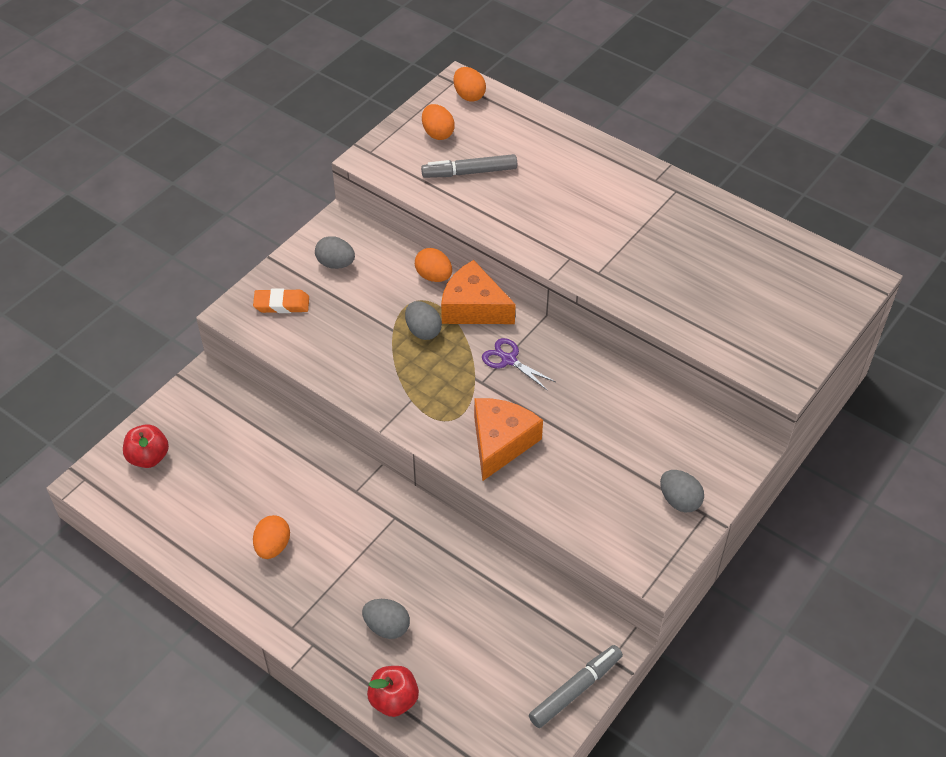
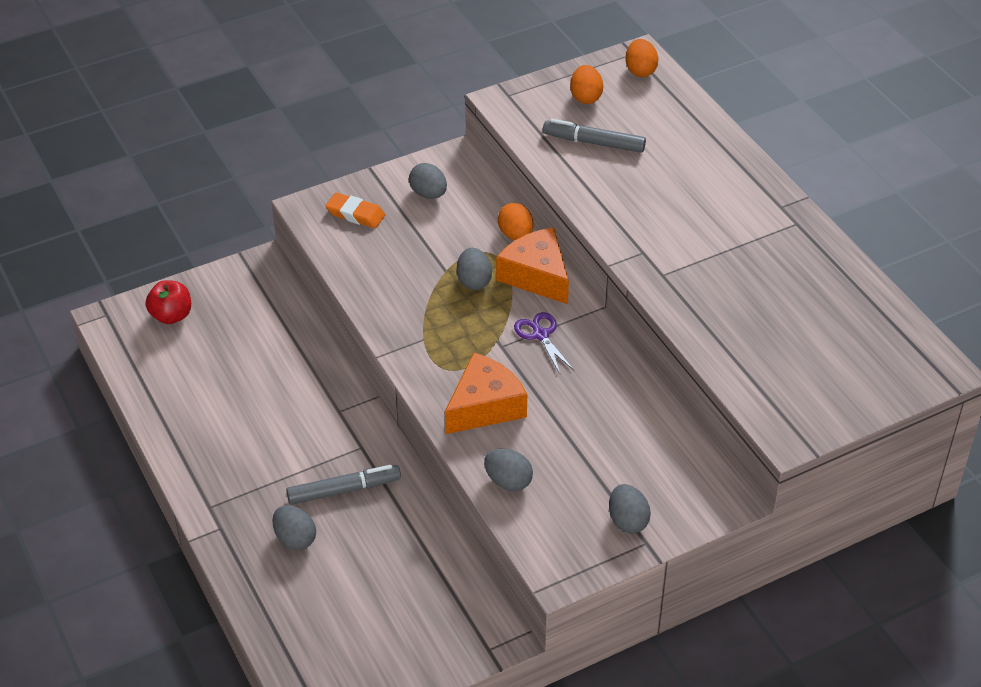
camera: 25 degrees right, 5 degrees down
orange egg [253,515,290,559] -> none
red apple [367,666,419,717] -> none
grey marker [529,645,623,728] -> grey marker moved to [286,465,401,505]
none -> grey egg [484,448,533,491]

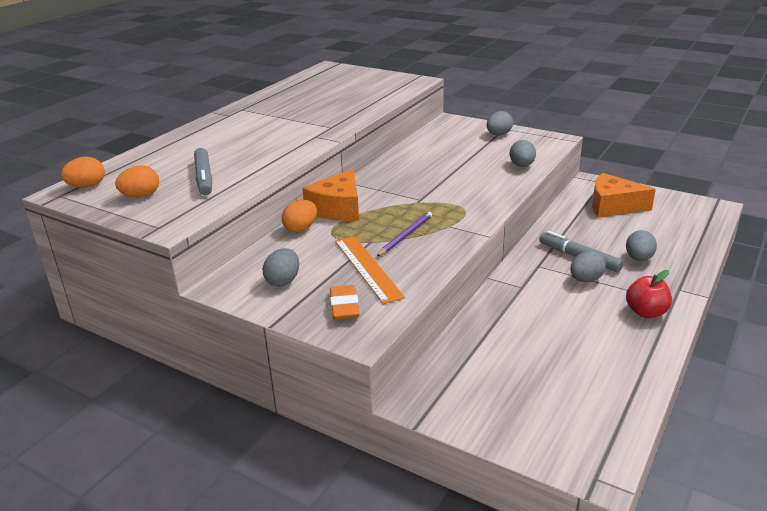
camera: 120 degrees left, 15 degrees down
red apple [146,280,191,324] -> red apple moved to [626,270,672,318]
orange cheese [445,352,527,434] -> orange cheese moved to [592,173,656,217]
grey egg [457,248,492,290] -> grey egg moved to [570,251,606,282]
purple scissors [514,312,574,374] -> none
none -> orange ruler [335,236,405,304]
none -> purple pencil [377,212,432,256]

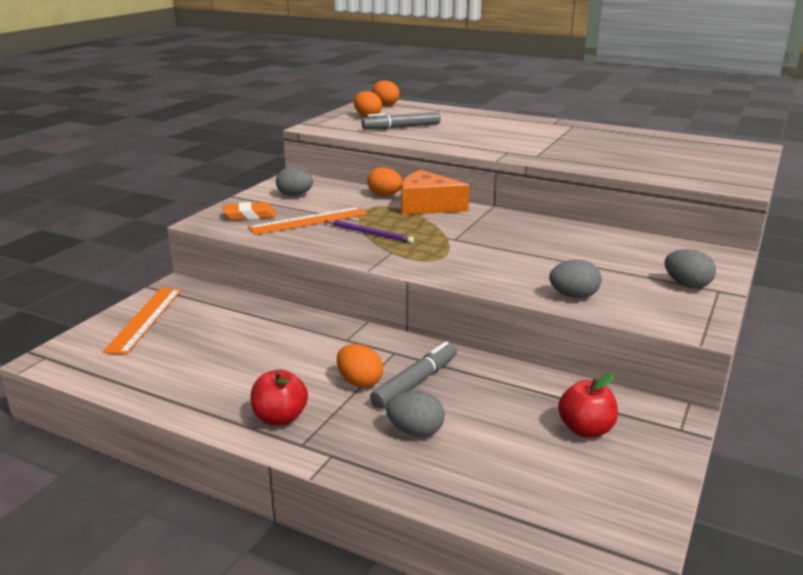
camera: 85 degrees right, 5 degrees down
grey egg [570,251,606,282] -> orange egg [337,344,383,387]
orange cheese [592,173,656,217] -> red apple [558,373,618,438]
none -> orange ruler [103,288,182,355]

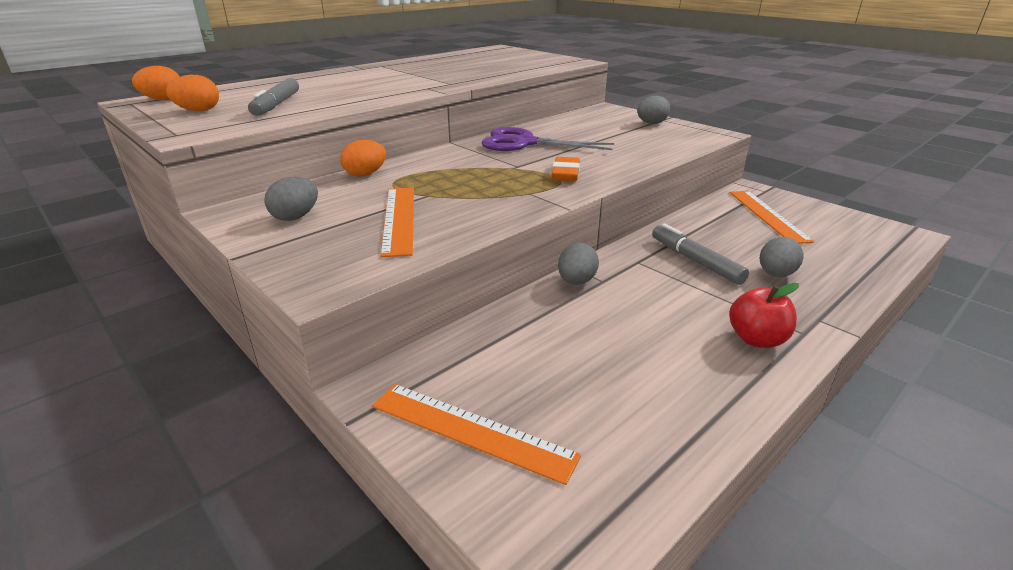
camera: 70 degrees left, 5 degrees up
orange eraser [223,202,276,220] -> orange eraser moved to [552,157,580,181]
purple pencil [326,220,414,243] -> none
orange egg [337,344,383,387] -> none
orange cheese [402,170,469,215] -> none
grey egg [549,260,602,298] -> grey egg moved to [558,243,599,285]
red apple [558,373,618,438] -> orange ruler [730,191,814,244]
none -> purple scissors [481,127,614,151]

